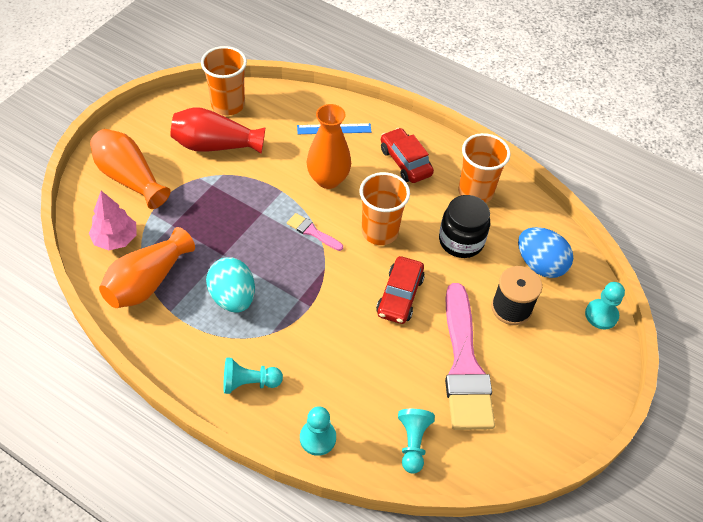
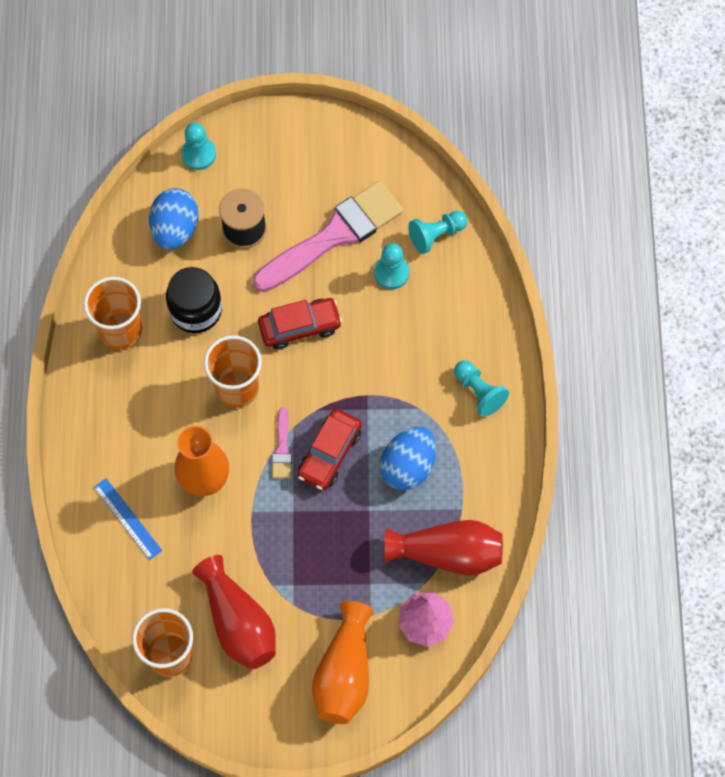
camera: 120 degrees left, 15 degrees up
orange vase [99,227,195,308] -> red vase [384,520,503,575]
turquoise egg [206,257,255,313] -> blue egg [380,427,436,490]
turquoise pawn [300,406,336,456] -> turquoise pawn moved to [374,243,409,289]
red car [381,128,434,183] -> red car moved to [298,409,362,490]

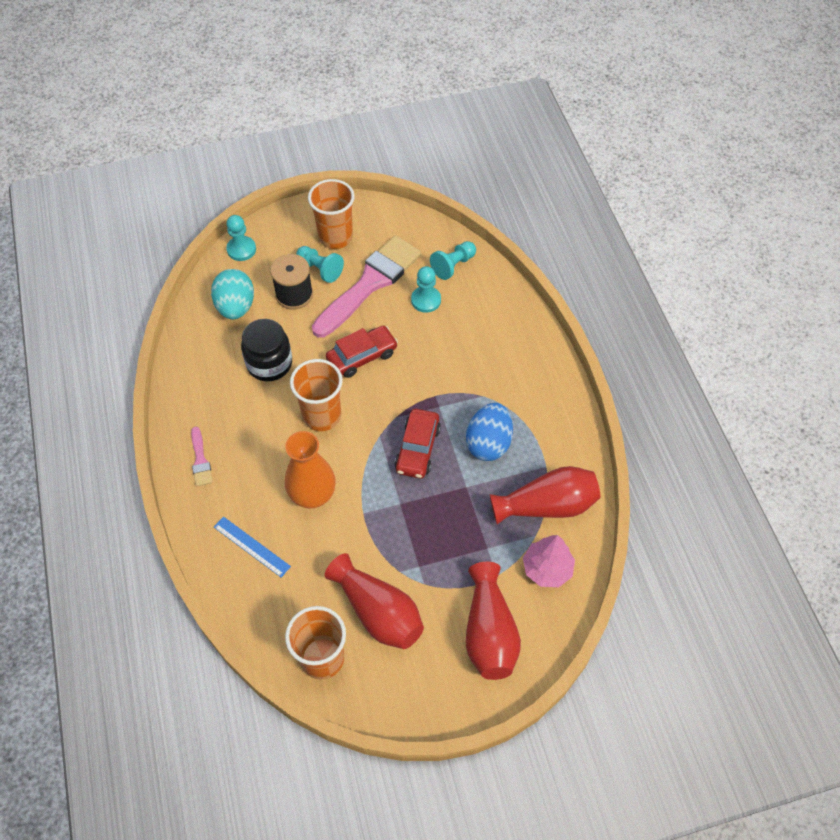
camera: 15 degrees left, 10 degrees down
orange cup [84,277,142,350] -> orange cup moved to [308,179,355,249]
blue egg [149,188,199,250] -> turquoise egg [211,269,254,319]
pink brush [272,407,292,478] -> pink brush moved to [191,427,213,486]
orange vase [312,601,374,724] -> red vase [466,562,521,680]
turquoise pawn [454,360,509,417] -> turquoise pawn moved to [296,246,344,283]

